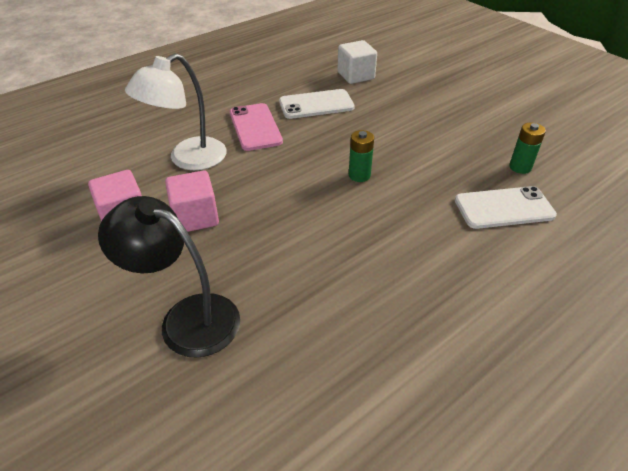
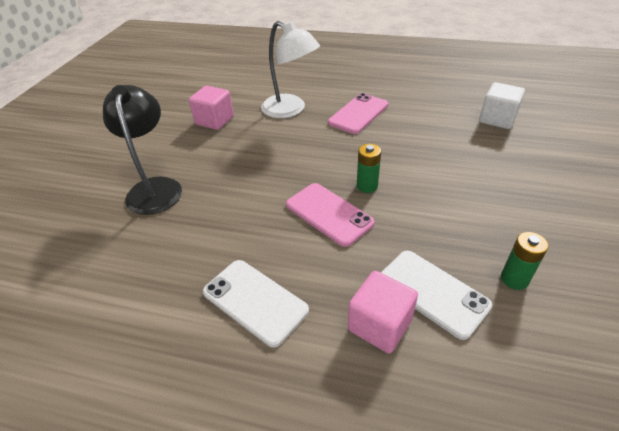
camera: 55 degrees right, 0 degrees up
white lamp [125,53,227,170] -> white lamp turned 150 degrees counterclockwise [261,21,320,118]
pink cube [165,170,219,232] -> pink cube moved to [348,271,418,354]
white phone [279,89,355,119] -> white phone moved to [203,260,309,347]
none -> pink phone [286,183,375,247]

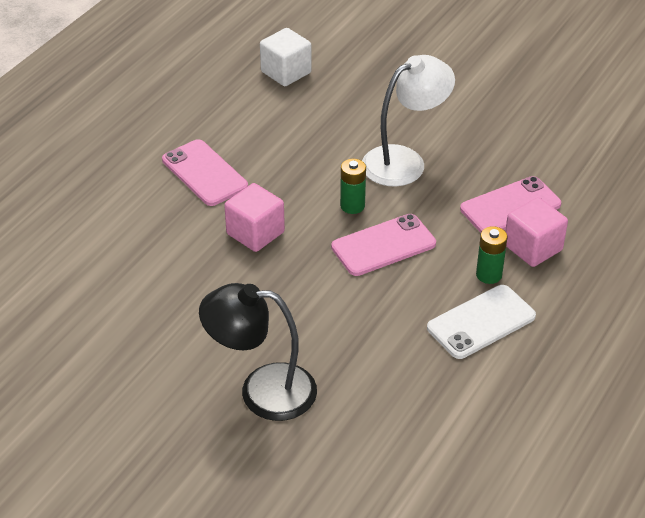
camera: 75 degrees left, 0 degrees up
pink cube [189,86,234,130] -> pink cube moved to [224,183,285,252]
white lamp [261,21,320,118] -> white lamp moved to [362,55,455,186]
white phone [381,251,492,340] -> pink phone [460,176,561,233]
green battery [501,232,548,290] -> green battery moved to [476,226,508,284]

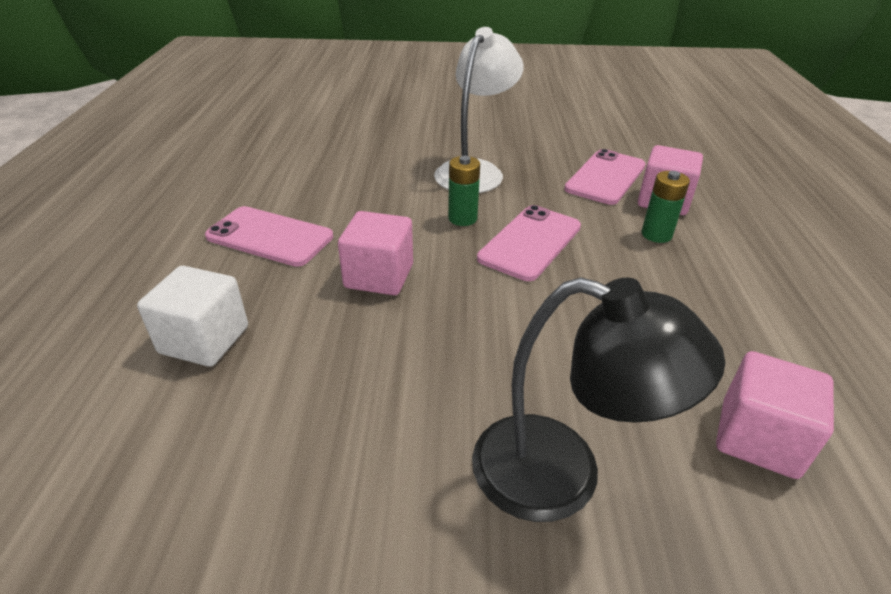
camera: 30 degrees left, 5 degrees down
black lamp [199,283,317,421] -> black lamp turned 135 degrees counterclockwise [472,277,725,522]
white cube [260,28,312,86] -> white cube moved to [137,266,248,367]
white phone [427,285,536,359] -> none
none -> pink cube [716,351,834,479]

